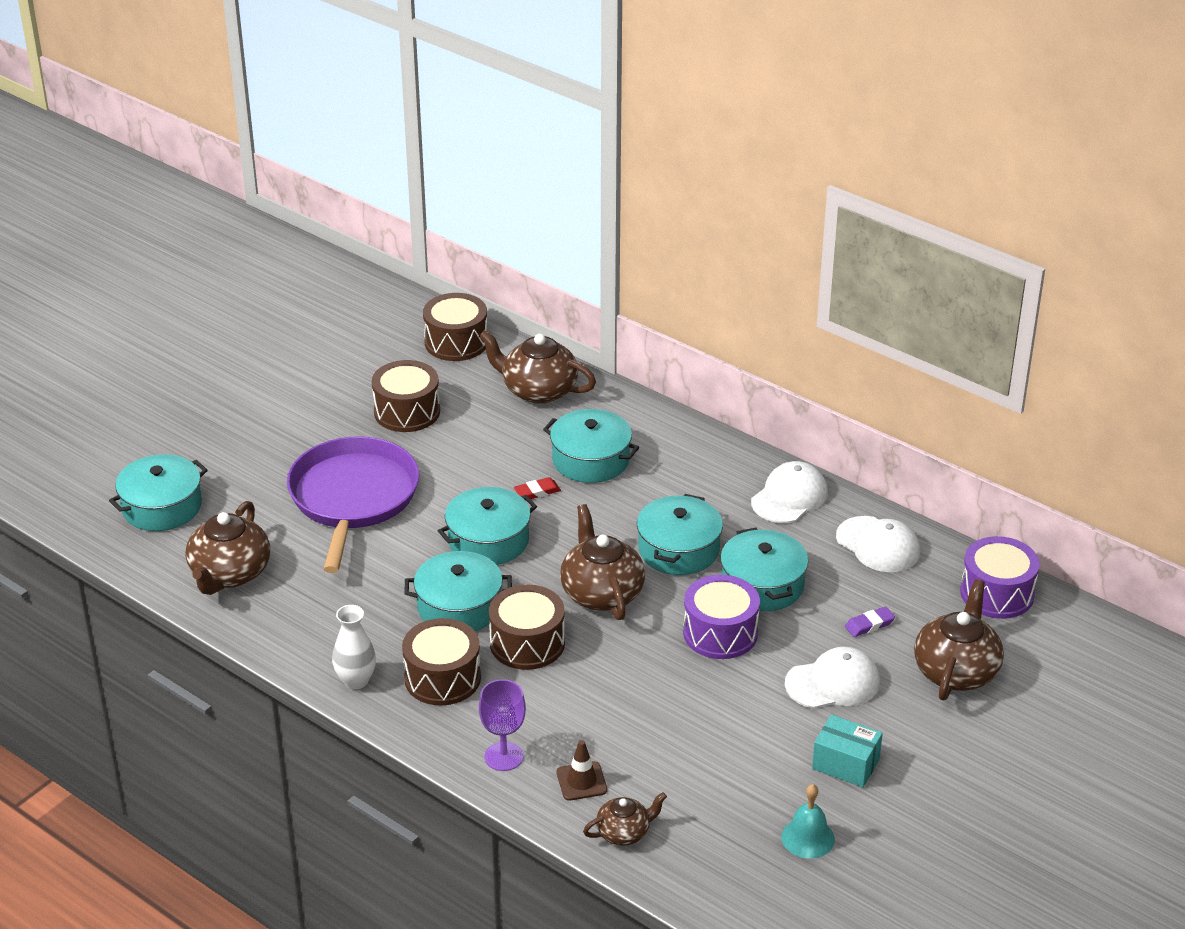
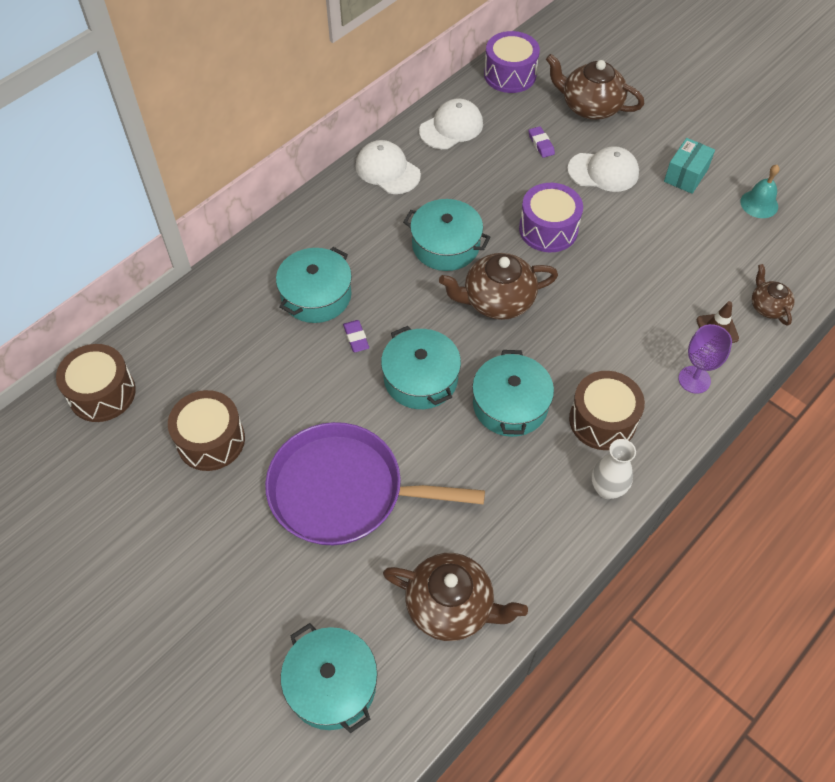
camera: 85 degrees left, 20 degrees up
brown teapot [479,330,596,404] -> none
brown drum [489,585,565,670] -> none
red eraser [514,477,561,501] -> purple eraser [343,320,369,352]
turquoise pot [720,528,808,611] -> none
white cap [785,647,880,709] -> white cap turned 105 degrees clockwise [567,146,639,192]

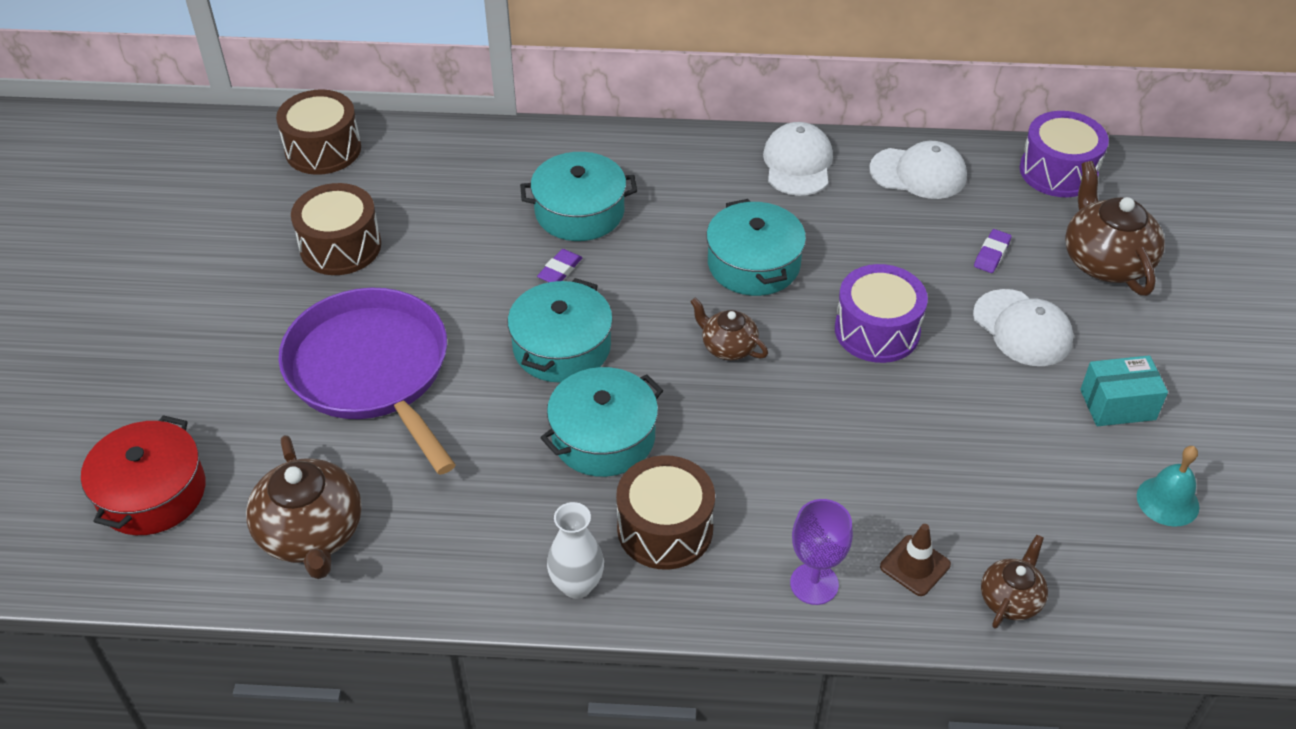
camera: 50 degrees right, 10 degrees down
turquoise pot [281,623,377,733] -> red pot [81,415,206,535]
brown teapot [439,253,558,320] -> brown teapot [690,298,768,360], size x0.56

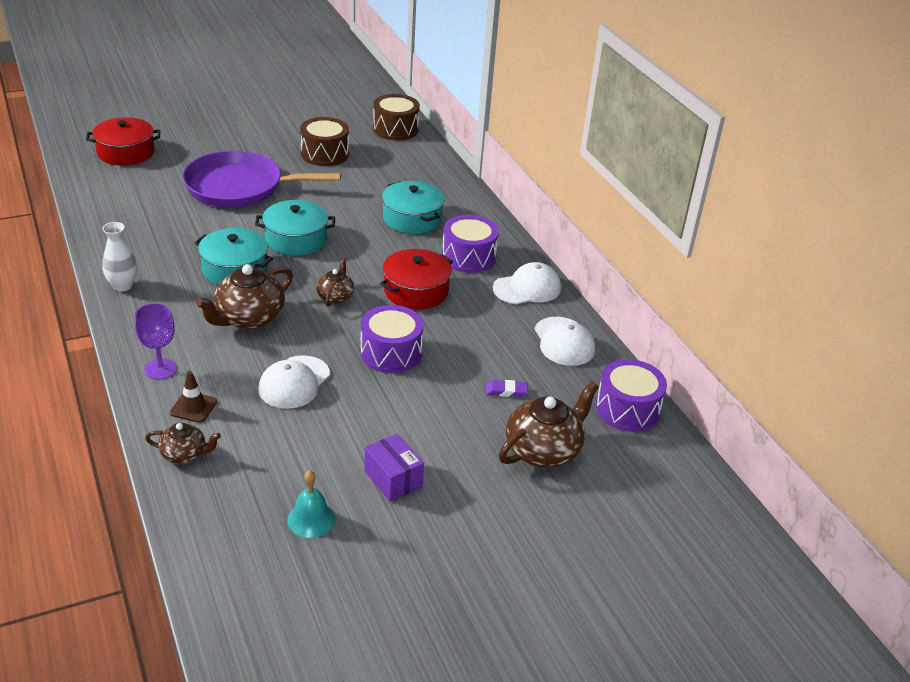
camera: 60 degrees right, 10 degrees down
brown teapot [246,435,362,579] -> brown teapot moved to [196,264,293,329]
purple pan [279,288,456,475] -> purple pan turned 120 degrees counterclockwise [182,150,341,207]
purple eraser [537,249,582,282] -> none
brown drum [616,455,715,570] -> none
turquoise pot [706,199,806,296] -> red pot [380,249,453,309]
white cap [973,289,1074,366] -> white cap moved to [259,355,330,409]
turquoise box [1080,356,1168,426] -> purple box [364,434,424,502]
none -> purple drum [442,215,499,273]

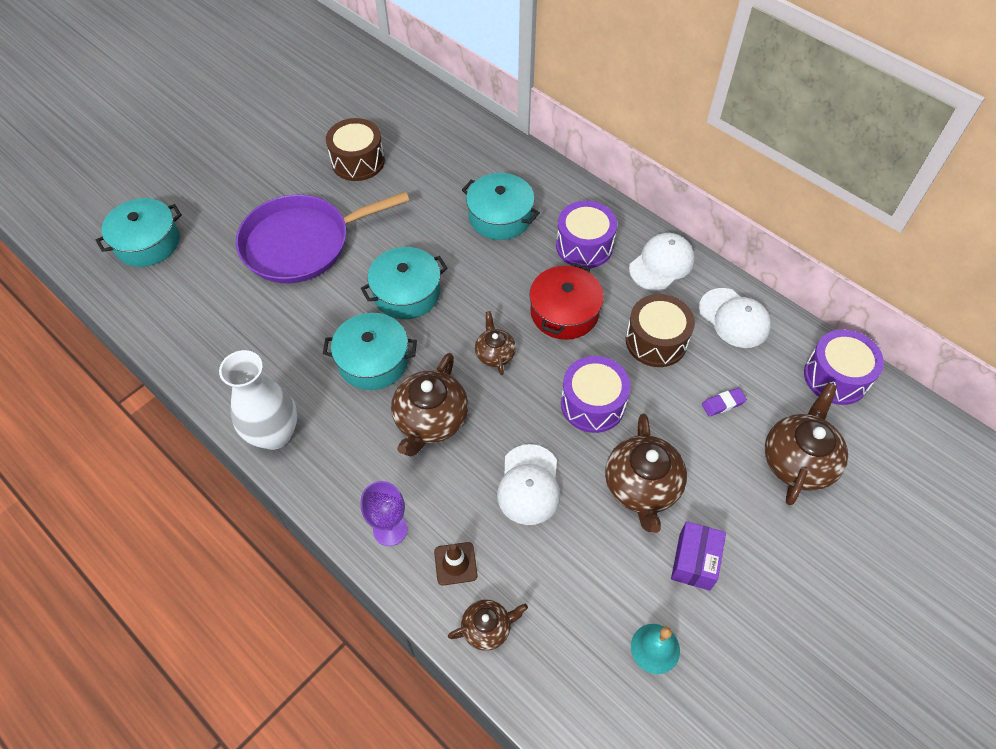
camera: 20 degrees left, 20 degrees up
red pot [86,117,160,166] -> turquoise pot [96,198,182,267]
white vase [102,222,137,292] -> white vase [219,350,297,450], size x1.61
purple box [364,434,424,502] -> purple box turned 75 degrees clockwise [671,521,726,591]
brown drum [373,94,420,140] -> brown drum moved to [626,294,695,367]
none -> brown teapot [605,413,687,533]

